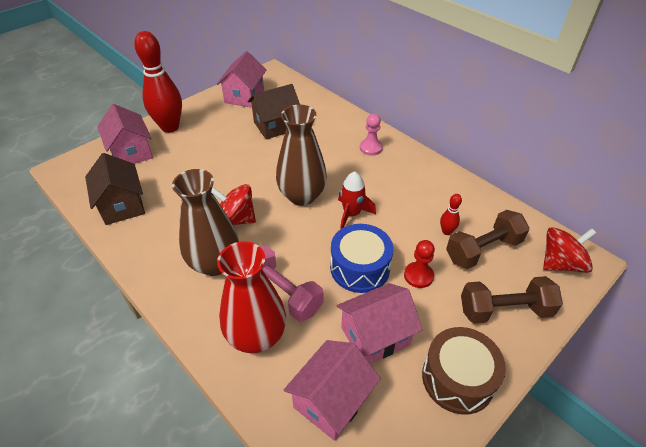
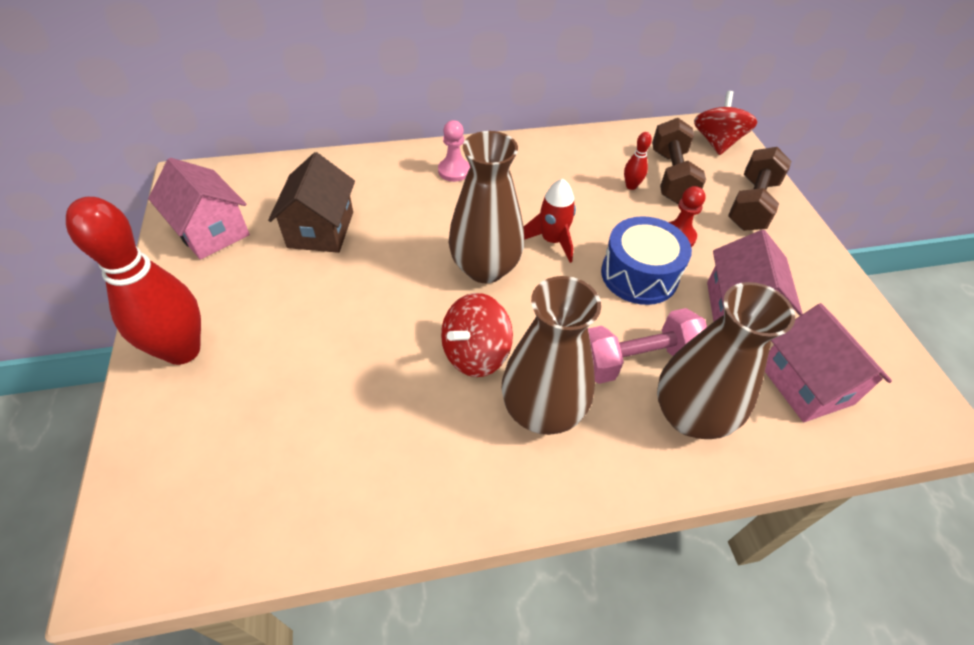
camera: 60 degrees left, 5 degrees up
brown house [85,153,145,225] -> none
pink house [97,104,153,164] -> none
red vase [217,241,286,353] -> brown vase [657,282,795,439]
brown drum [422,327,506,415] -> none

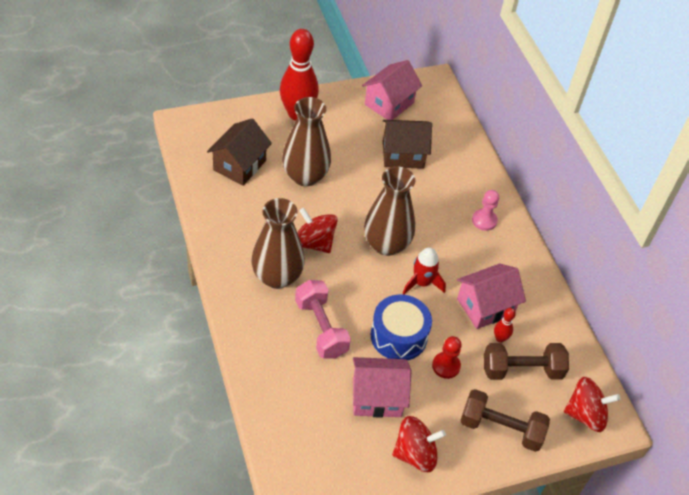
camera: 80 degrees right, 0 degrees up
brown vase [657,282,795,439] -> brown vase moved to [282,97,331,186]
pink house [765,303,892,422] -> pink house moved to [457,263,526,329]
none -> brown house [207,118,272,186]
none -> red spinning top [392,416,446,472]

